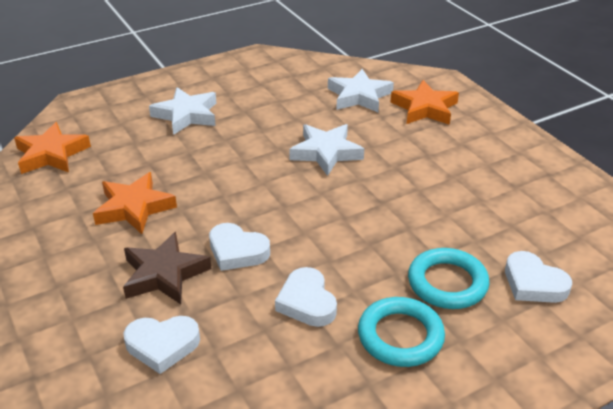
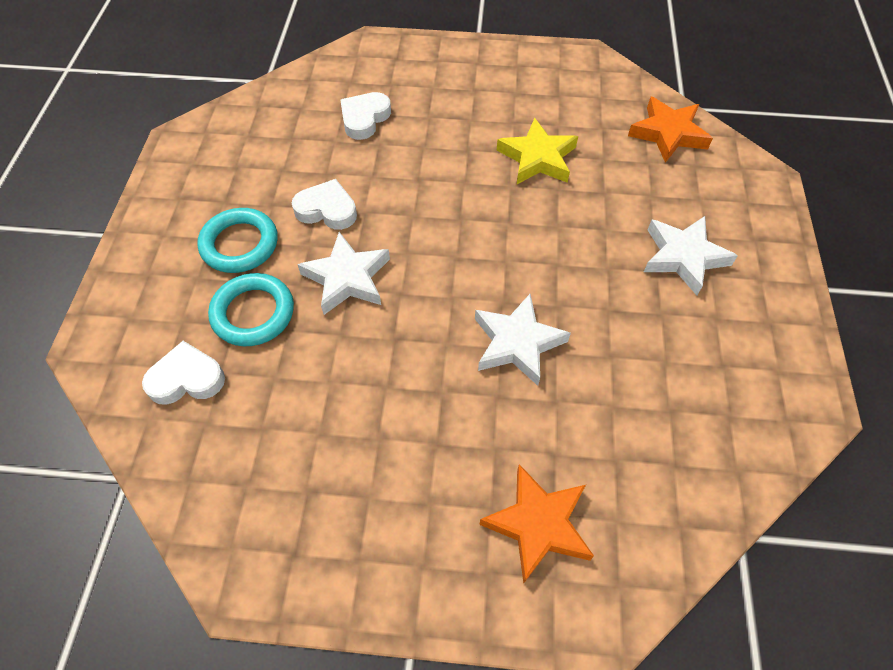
camera: 125 degrees right, 20 degrees up
orange star [93,172,177,234] -> yellow star [496,118,578,184]
brown star [123,232,211,304] -> none
white heart [209,223,270,271] -> none
white star [328,69,394,112] -> white star moved to [297,232,390,315]

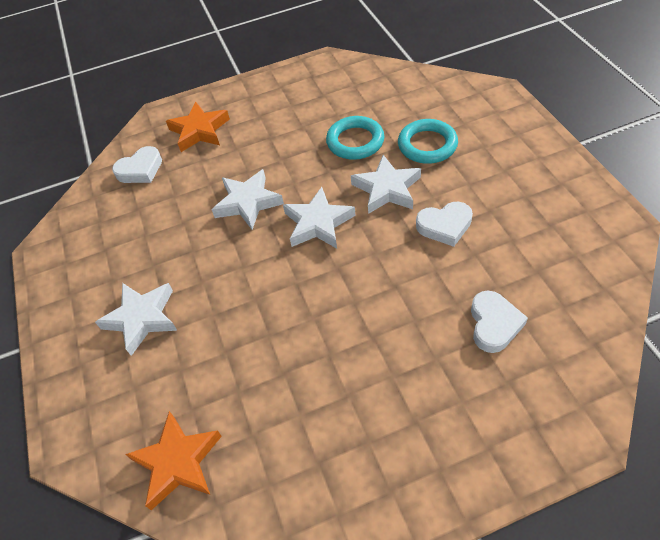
camera: 160 degrees right, 5 degrees down
white heart [142,341,225,405] -> white heart moved to [112,146,162,183]
turquoise ring [197,208,278,273] -> turquoise ring moved to [326,116,384,160]
yellow star [496,118,578,184] -> none
none -> white star [283,187,356,249]

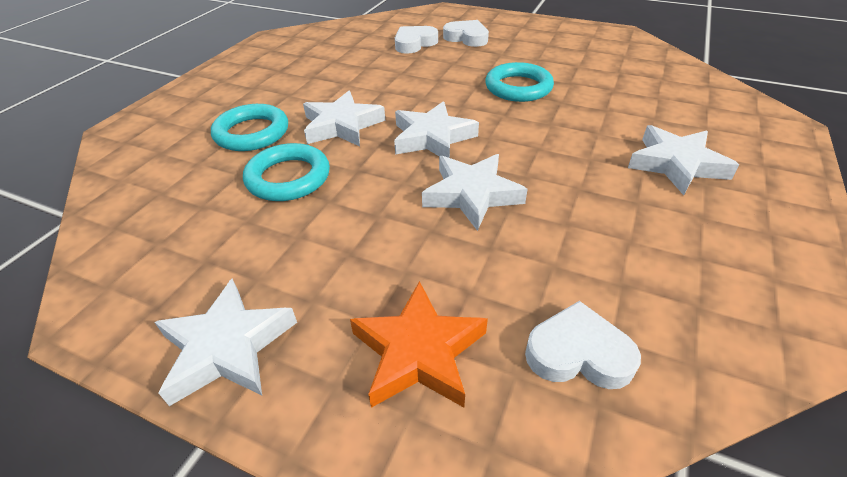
camera: 140 degrees left, 10 degrees down
orange star [125,411,222,510] -> none
white heart [416,202,473,247] -> white heart moved to [443,20,489,47]
none -> white star [154,278,297,406]
none -> turquoise ring [485,62,554,102]

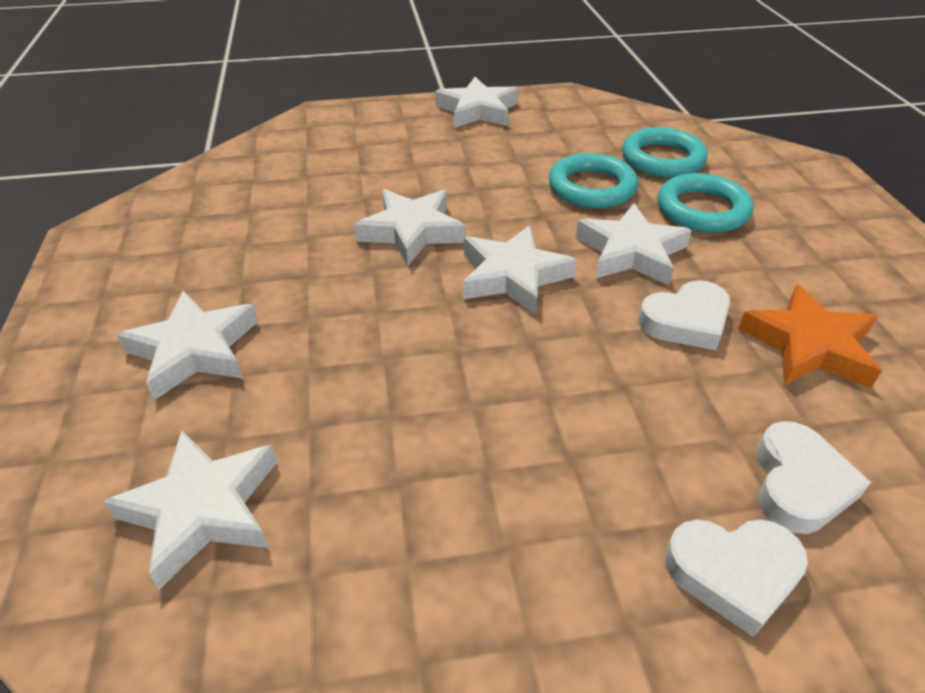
camera: 145 degrees right, 0 degrees up
orange star [350,281,488,408] -> orange star moved to [738,284,882,388]
turquoise ring [485,62,554,102] -> turquoise ring moved to [622,127,708,178]
white heart [525,301,641,389] -> white heart moved to [638,280,730,350]
none -> white star [103,430,277,590]

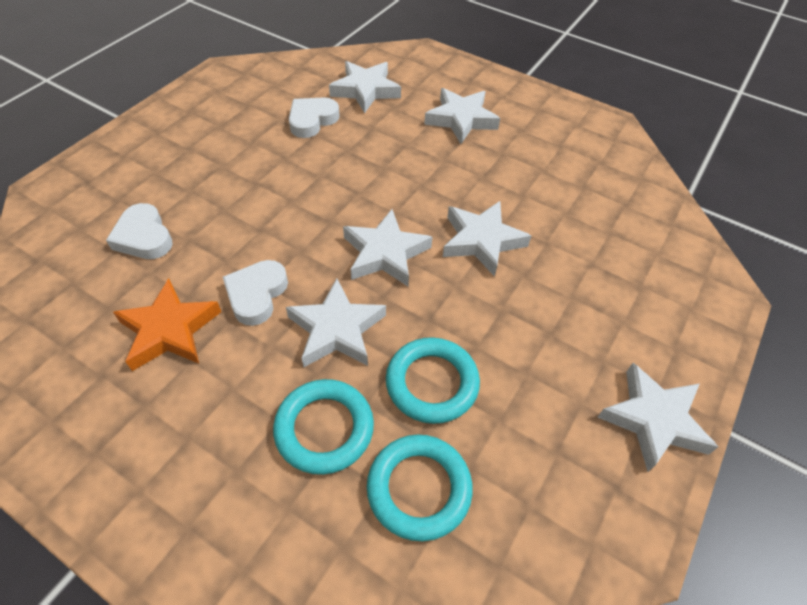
camera: 130 degrees right, 10 degrees up
white heart [665,519,808,637] -> white heart moved to [289,97,340,138]

